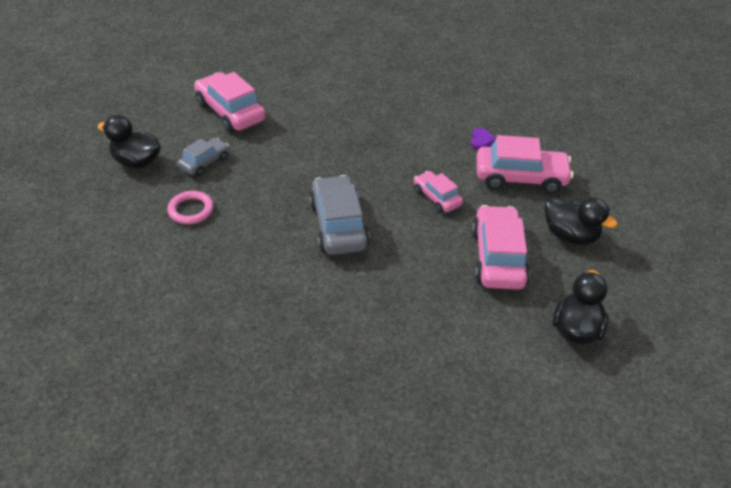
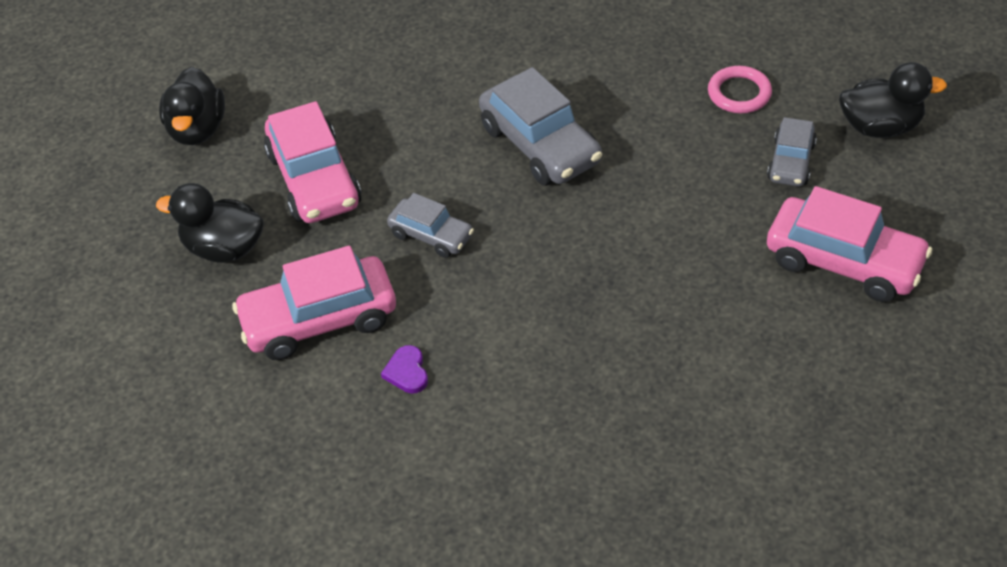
camera: 160 degrees right, 5 degrees up
pink car [414,171,463,213] -> grey car [387,193,474,258]

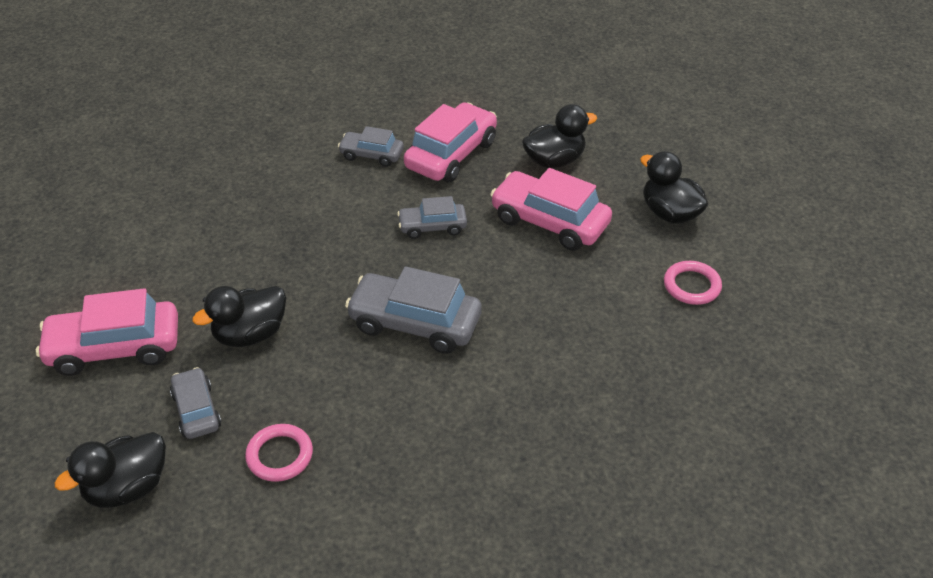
camera: 140 degrees right, 5 degrees down
purple heart [381,345,428,394] -> grey car [338,126,404,167]
none -> black duck [192,286,286,347]
none -> pink ring [664,261,722,305]

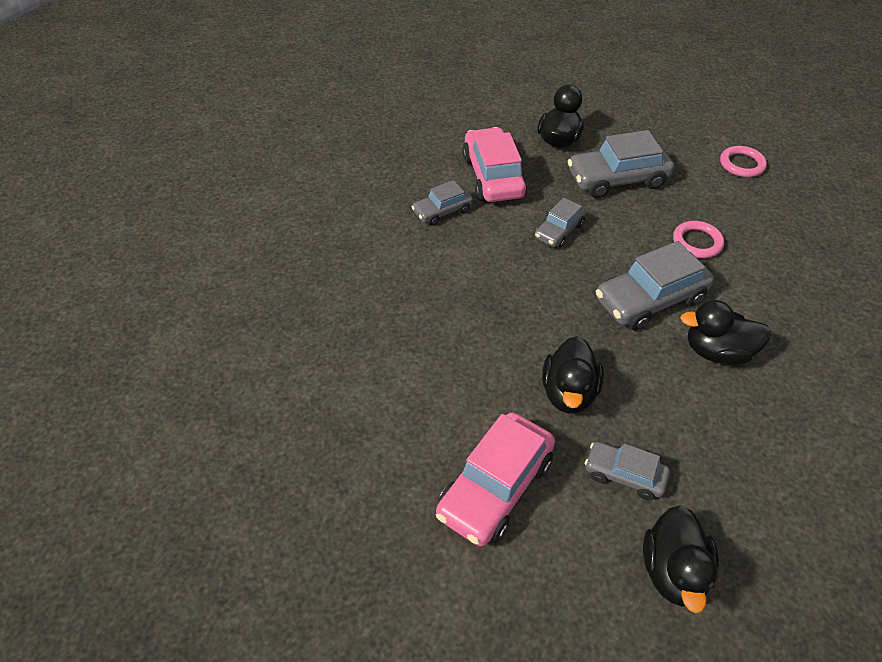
camera: 45 degrees left, 5 degrees up
pink ring [245,424,313,482] -> pink ring moved to [673,221,724,258]
pink car [490,168,612,251] -> grey car [568,130,674,198]
black duck [640,151,708,224] -> black duck moved to [680,300,771,365]

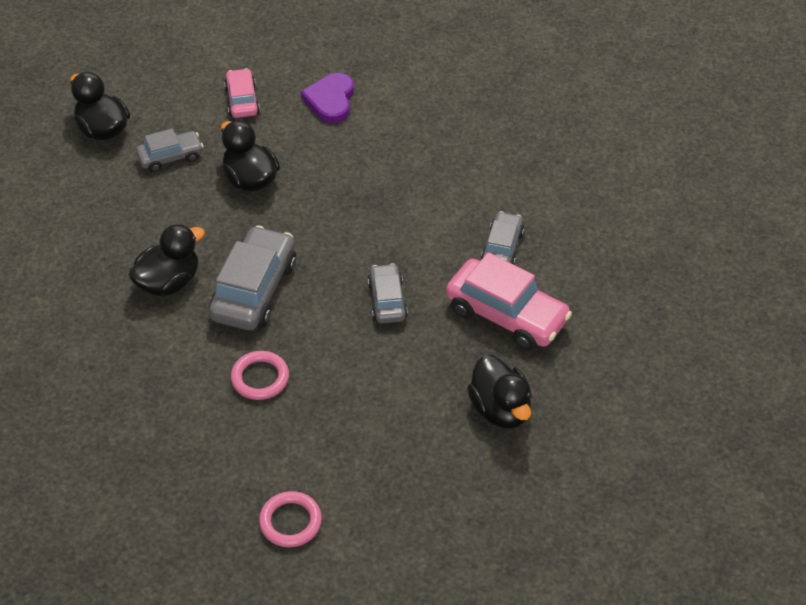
camera: 135 degrees right, 0 degrees up
pink car [436,412,555,546] -> pink car [224,68,260,118], size x0.57
grey car [568,130,674,198] -> none
none -> purple heart [301,73,354,123]

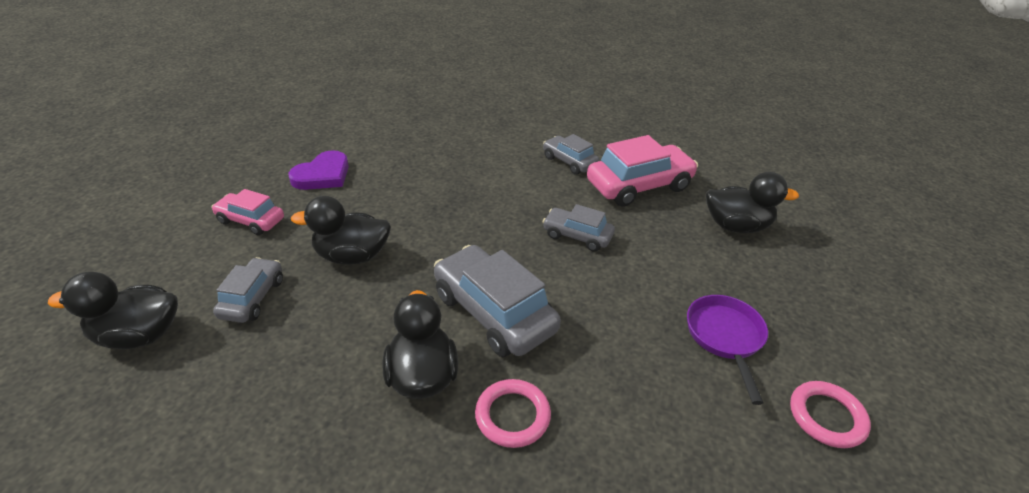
camera: 60 degrees left, 10 degrees down
pink ring [231,351,289,400] -> pink ring moved to [475,379,551,448]
purple heart [301,73,354,123] -> purple heart turned 90 degrees counterclockwise [288,150,349,190]
none -> purple pan [687,295,768,405]

